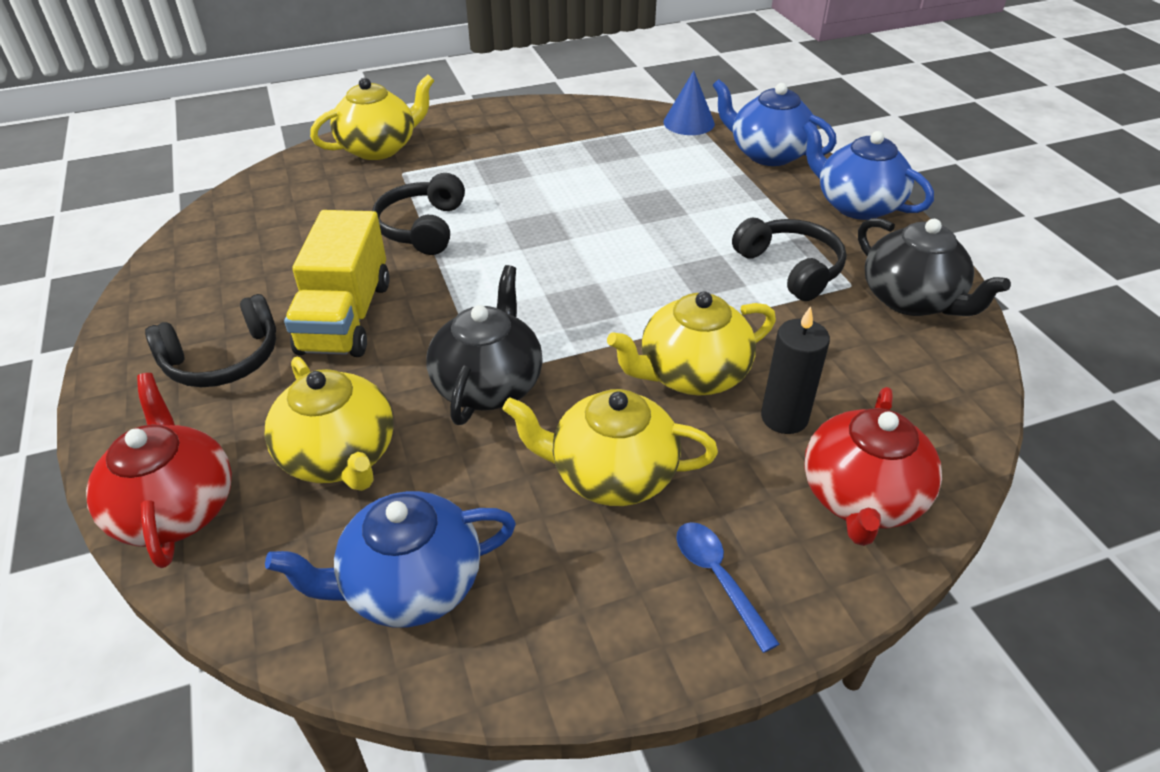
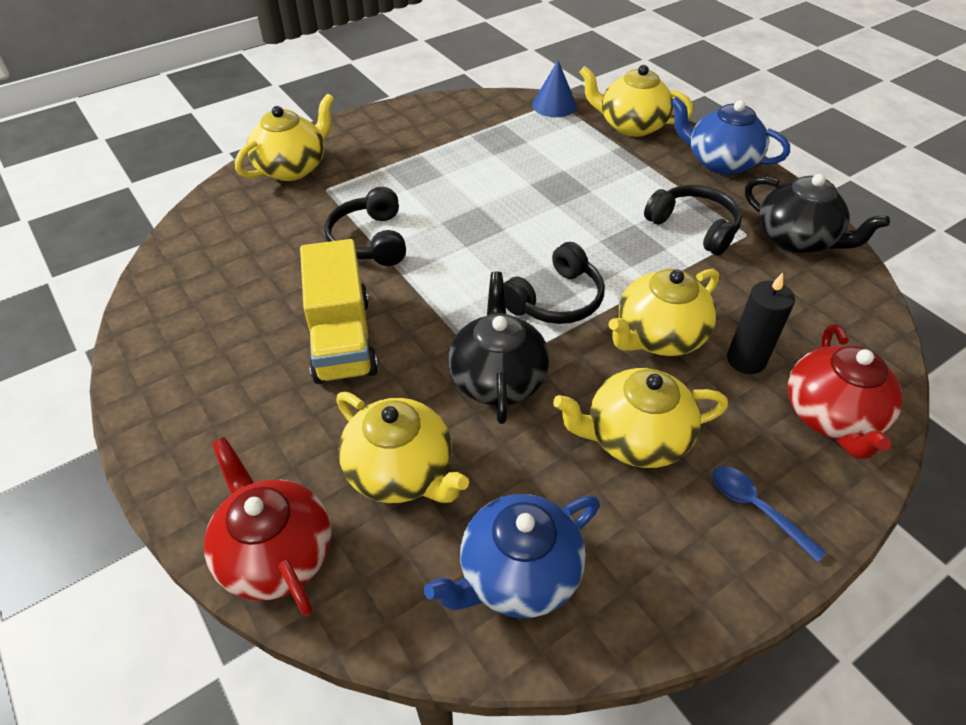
camera: 15 degrees left, 5 degrees up
black headphones [145,294,276,387] -> black headphones moved to [504,242,605,324]
blue teapot [712,79,837,166] -> yellow teapot [579,65,694,137]

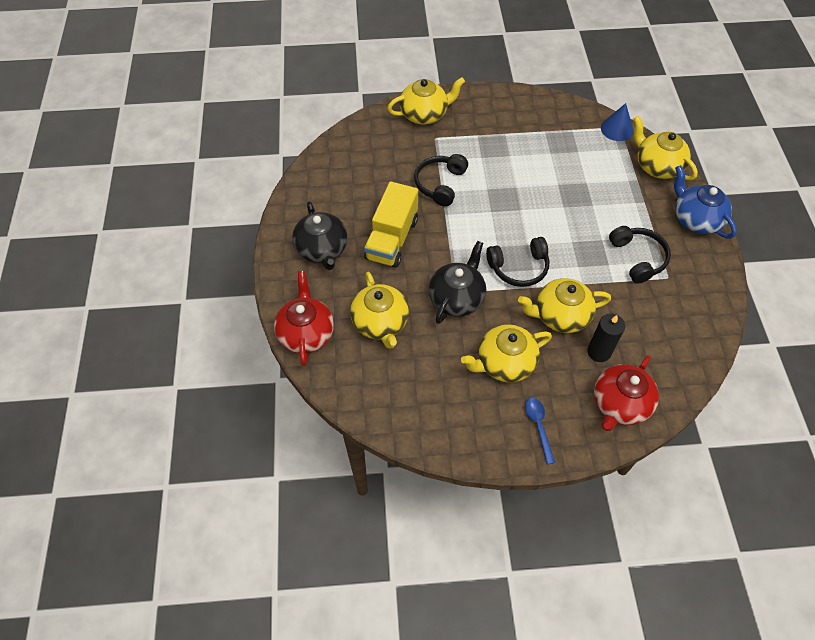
camera: 30 degrees right, 10 degrees up
blue teapot [424,494,600,618] -> none
yellow teapot [553,368,728,468] -> yellow teapot turned 45 degrees counterclockwise [461,324,552,382]
black teapot [745,174,890,253] -> black teapot moved to [292,201,348,270]

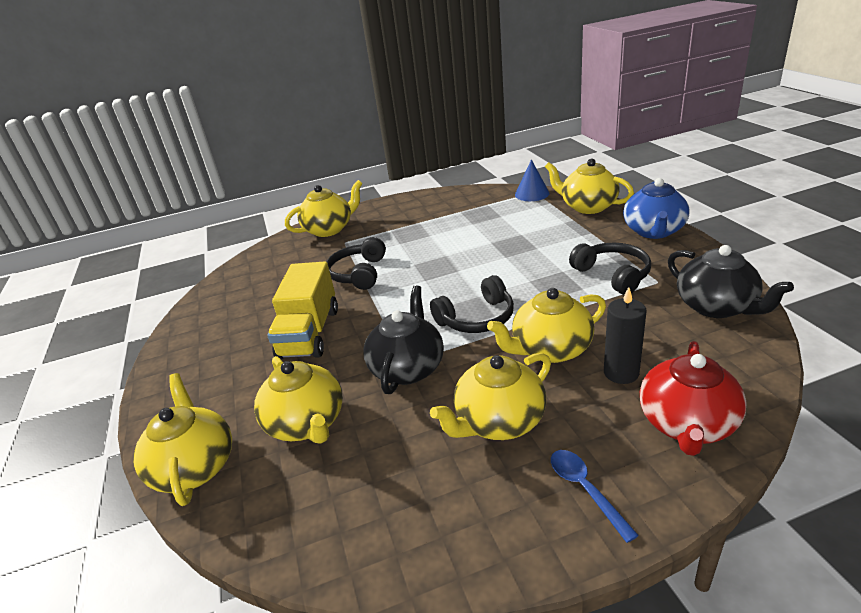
camera: 10 degrees left, 25 degrees down
red teapot [274,271,334,366] -> yellow teapot [133,373,232,506]
black teapot [292,201,348,270] -> black teapot moved to [668,245,794,318]
blue teapot [674,165,737,239] -> blue teapot turned 120 degrees counterclockwise [623,178,689,239]

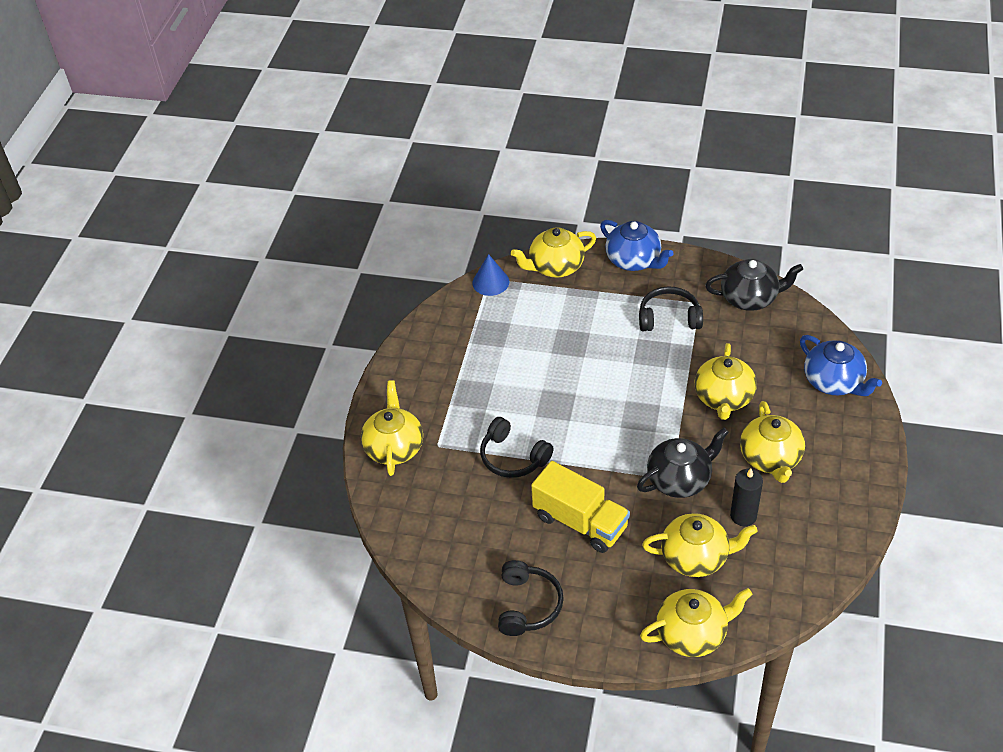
camera: 60 degrees left, 15 degrees up
yellow teapot [133,373,232,506] -> yellow teapot turned 150 degrees clockwise [640,588,753,657]
black teapot [364,285,444,394] -> black teapot turned 105 degrees clockwise [637,428,729,498]
black headphones [430,275,514,333] -> black headphones moved to [498,560,564,636]
blue spoon [551,450,639,543] -> none
black candle [604,287,647,384] -> black candle moved to [730,468,763,526]
red teapot [640,341,747,456] -> blue teapot [800,335,882,396]

